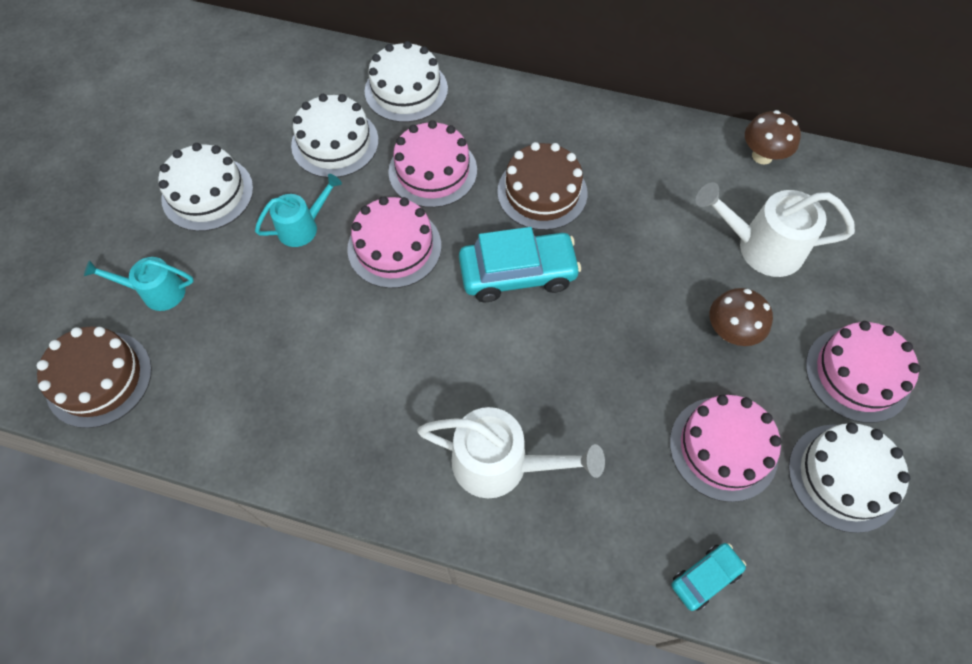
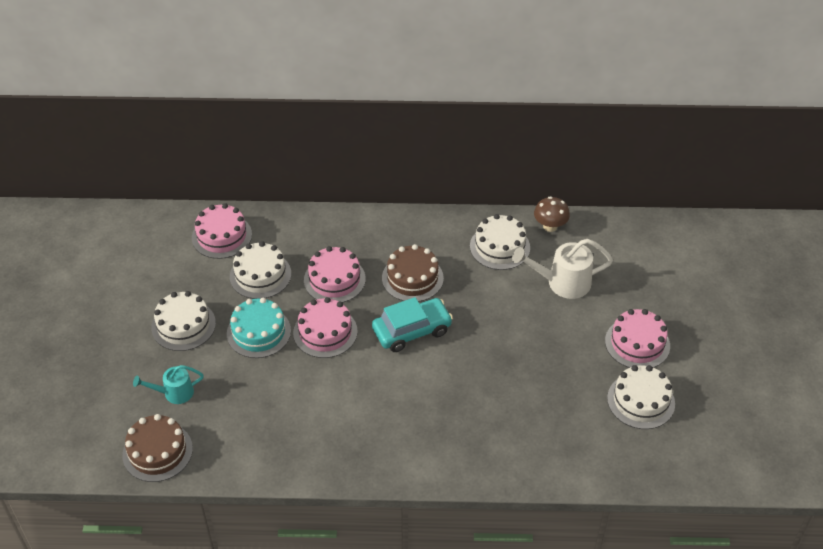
camera: 15 degrees left, 15 degrees down
turquoise watering can [255,174,342,247] -> turquoise cake [227,298,291,358]
white cake [365,41,448,122] -> white cake moved to [470,214,530,270]
white watering can [417,407,605,498] -> none
pink cake [670,395,782,502] -> pink cake moved to [192,203,252,259]
turquoise car [671,543,746,611] -> none
brown mushroom [710,288,773,346] -> none

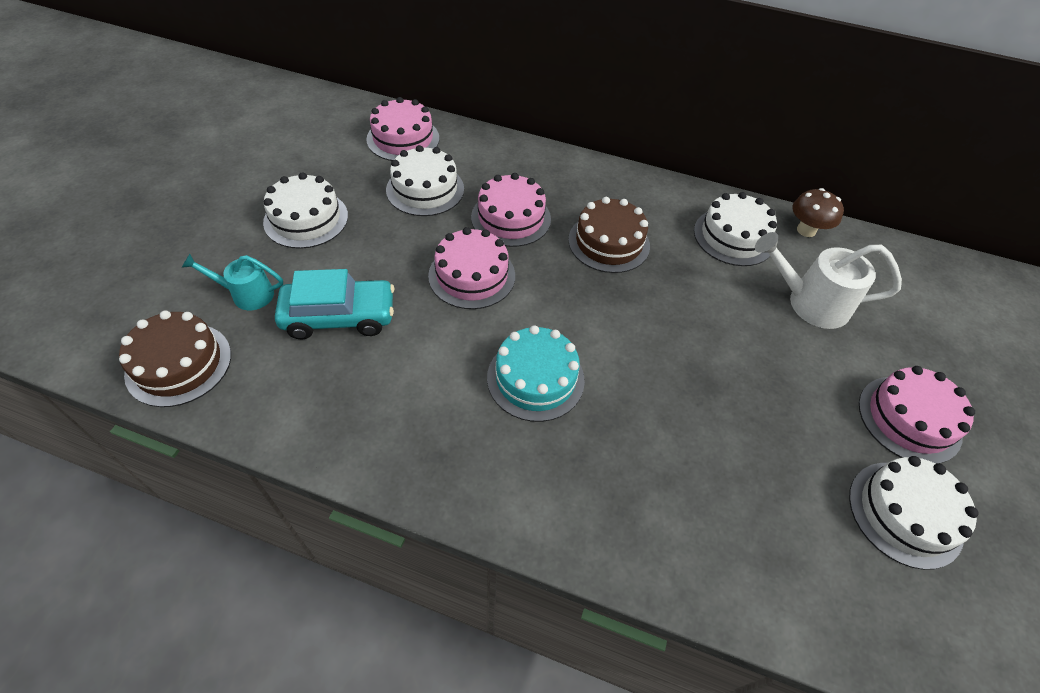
camera: 15 degrees right, 5 degrees up
turquoise cake [227,298,291,358] -> turquoise cake moved to [487,325,585,422]
turquoise car [372,297,453,352] -> turquoise car moved to [275,269,395,339]

